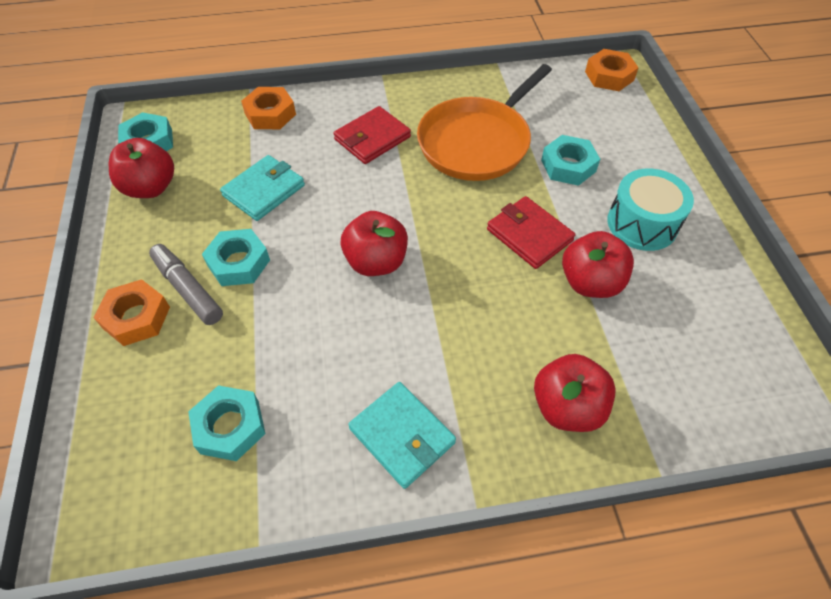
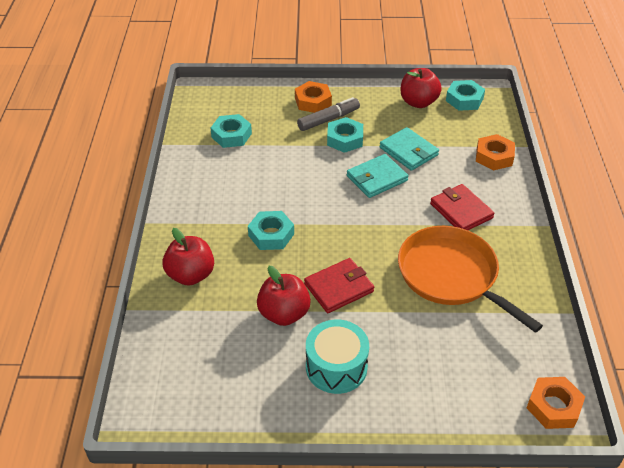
camera: 100 degrees right, 10 degrees down
red apple [340,211,408,276] -> none
turquoise wallet [348,382,456,489] -> turquoise wallet moved to [347,154,409,198]
turquoise nut [541,135,600,186] -> turquoise nut moved to [248,211,294,250]

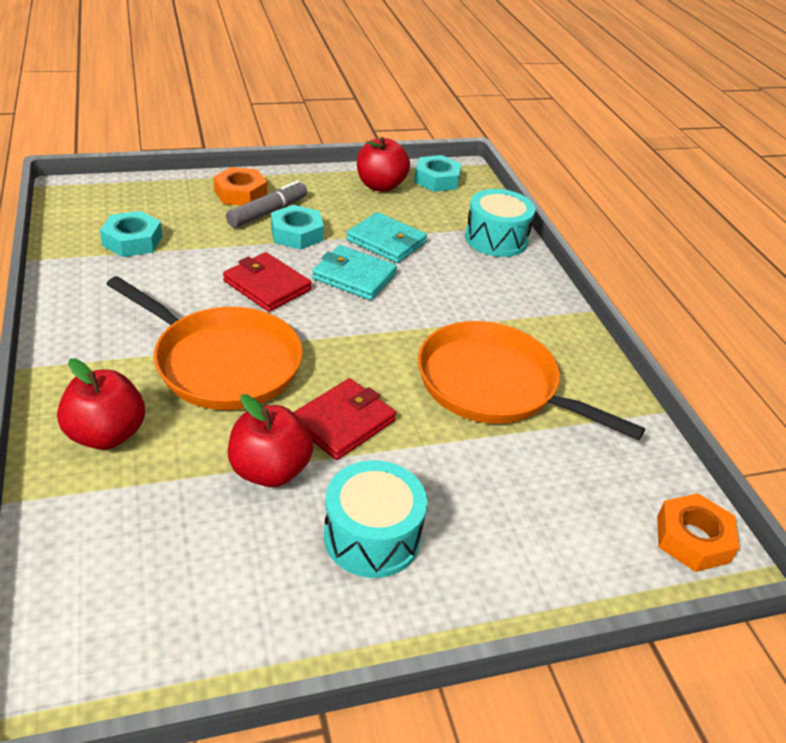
camera: 20 degrees left, 5 degrees down
turquoise nut [248,211,294,250] -> orange pan [107,276,303,410]
turquoise wallet [347,154,409,198] -> turquoise wallet turned 75 degrees clockwise [312,245,397,300]
red wallet [430,184,495,230] -> red wallet moved to [223,252,312,312]
orange nut [476,134,515,171] -> turquoise drum [465,189,535,257]

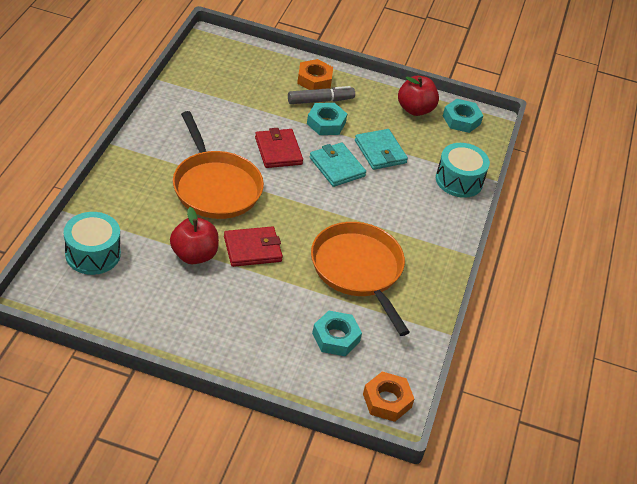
camera: 30 degrees right, 5 degrees up
red apple [57,358,145,450] -> none
turquoise nut [100,211,162,257] -> turquoise nut moved to [312,311,362,356]
turquoise drum [324,460,427,578] -> turquoise drum moved to [64,212,121,275]

